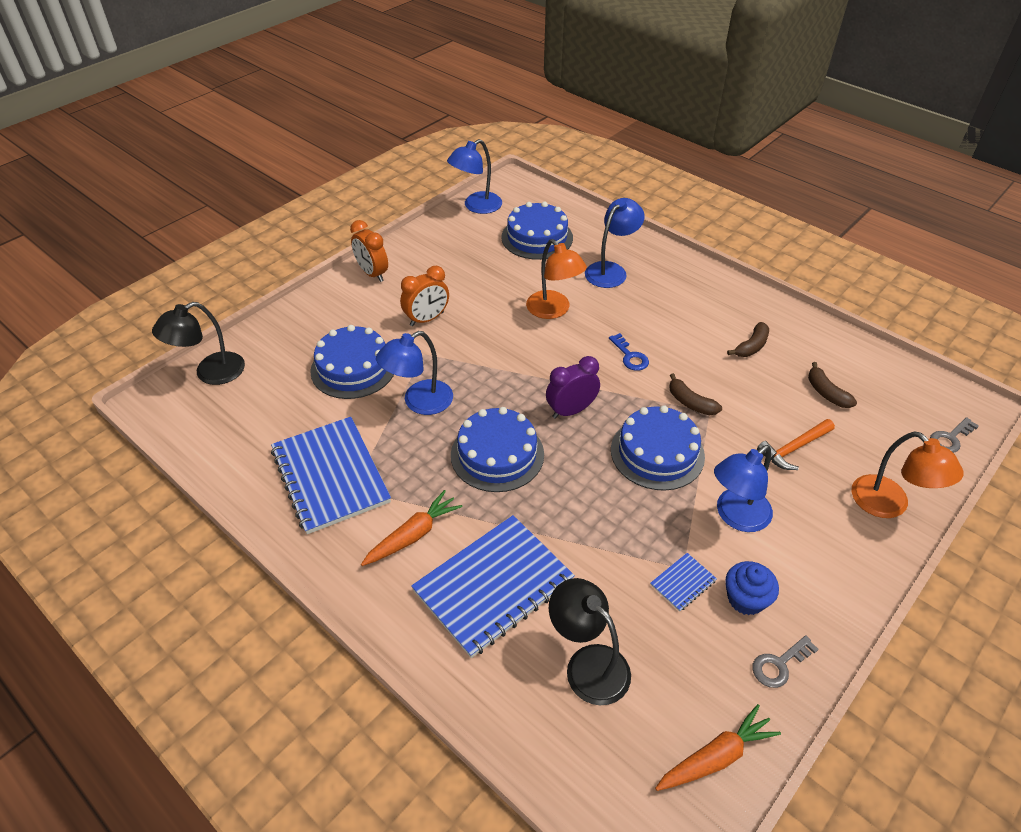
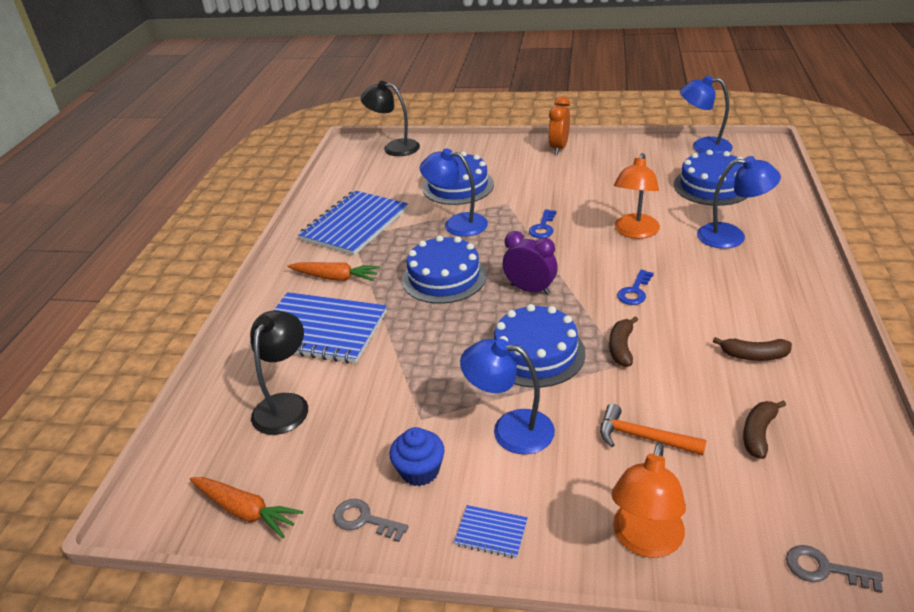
camera: 60 degrees right, 10 degrees down
orange clock [400,266,449,326] -> none
blue notebook [650,553,717,612] -> blue notebook moved to [454,505,528,558]
none -> blue key [529,209,556,238]

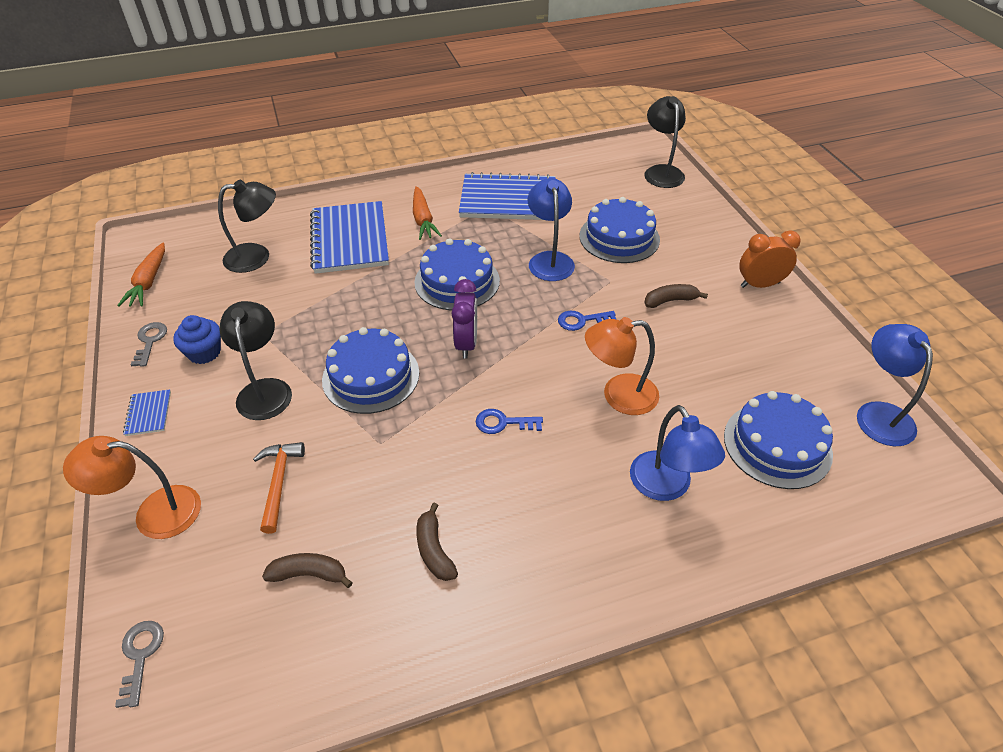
camera: 60 degrees right, 10 degrees up
blue lamp [460,339,555,454] -> black lamp [219,301,292,420]
brown banana [609,317,638,367] -> brown banana moved to [644,284,708,308]

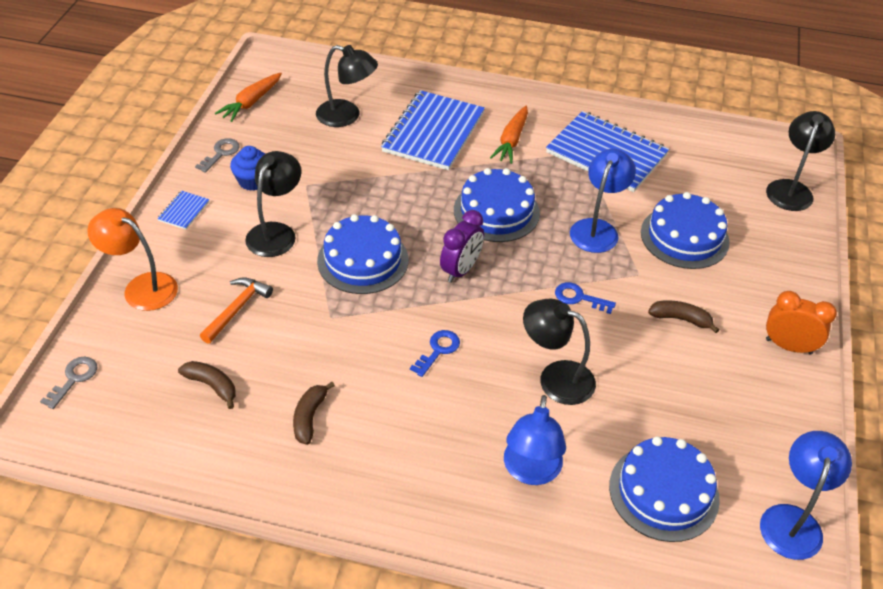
camera: 30 degrees right, 0 degrees up
blue key [476,409,543,434] -> blue key turned 90 degrees clockwise [410,330,460,377]
orange lamp [585,317,659,415] -> black lamp [523,299,596,405]

